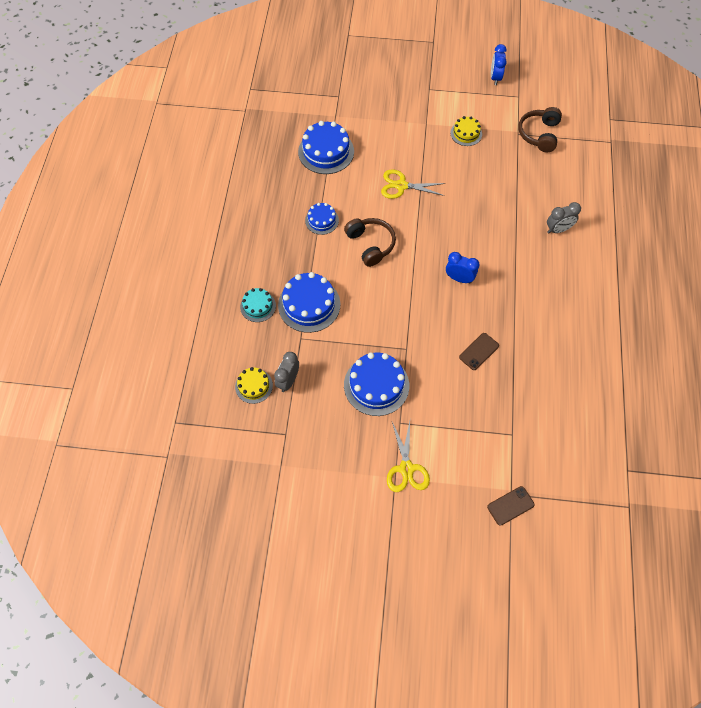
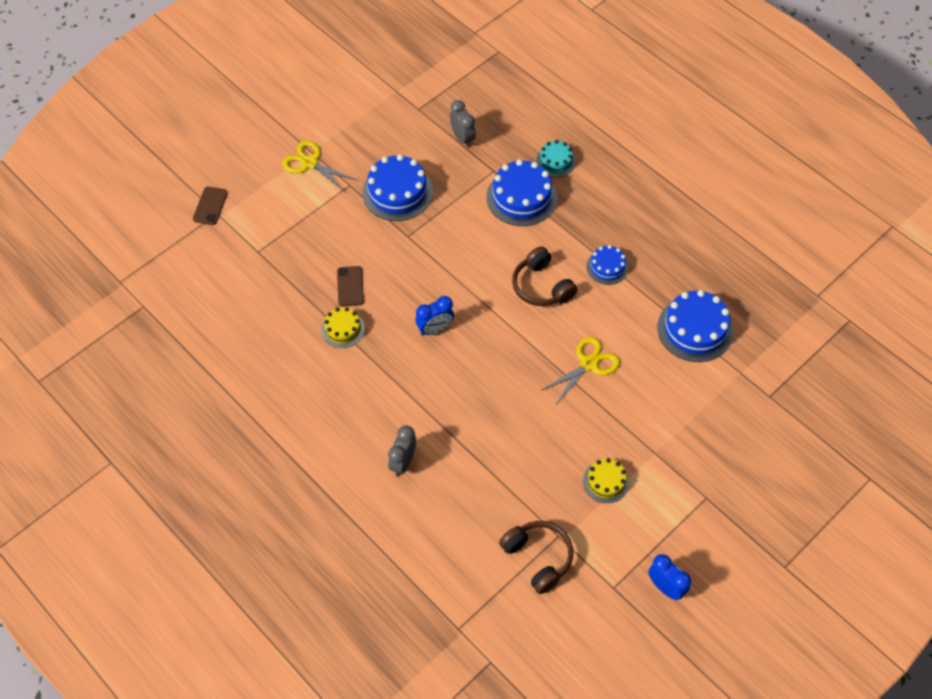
camera: 130 degrees right, 5 degrees down
yellow cake [235,367,273,404] -> yellow cake moved to [321,307,365,348]
brown headphones [344,218,396,267] -> brown headphones turned 45 degrees clockwise [512,247,578,306]

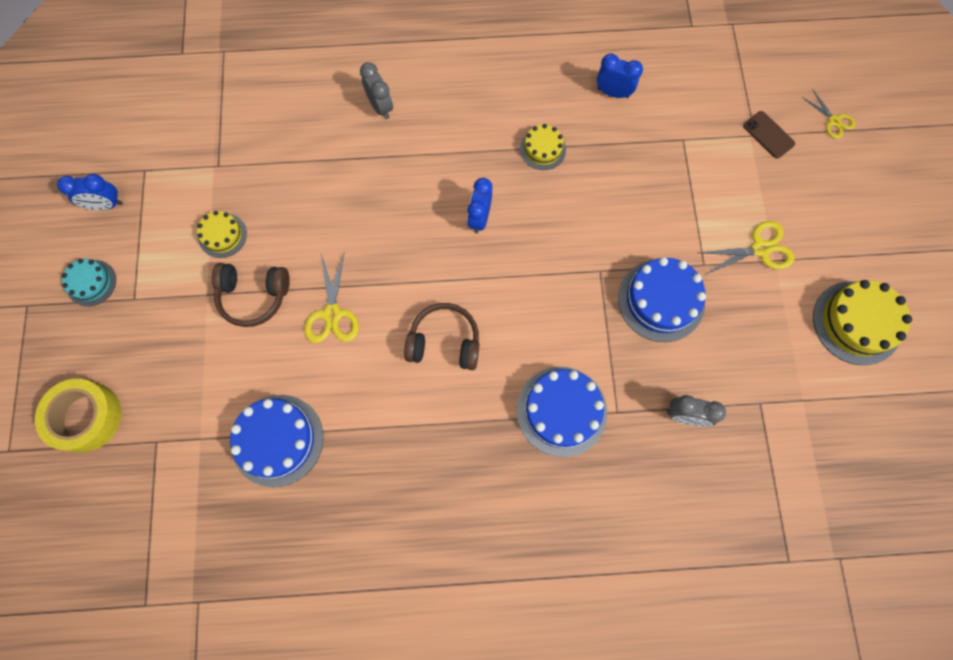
camera: 130 degrees right, 15 degrees up
brown phone [337,266,364,307] -> none
brown headphones [499,521,573,594] -> brown headphones moved to [212,263,290,327]
turquoise cake [536,140,576,177] -> turquoise cake moved to [62,259,116,306]
blue cake [586,245,629,285] -> none
none -> yellow tape [35,379,122,453]
none -> blue clock [597,54,643,98]
none -> yellow scissors [802,90,856,139]
none -> yellow cake [813,280,912,365]

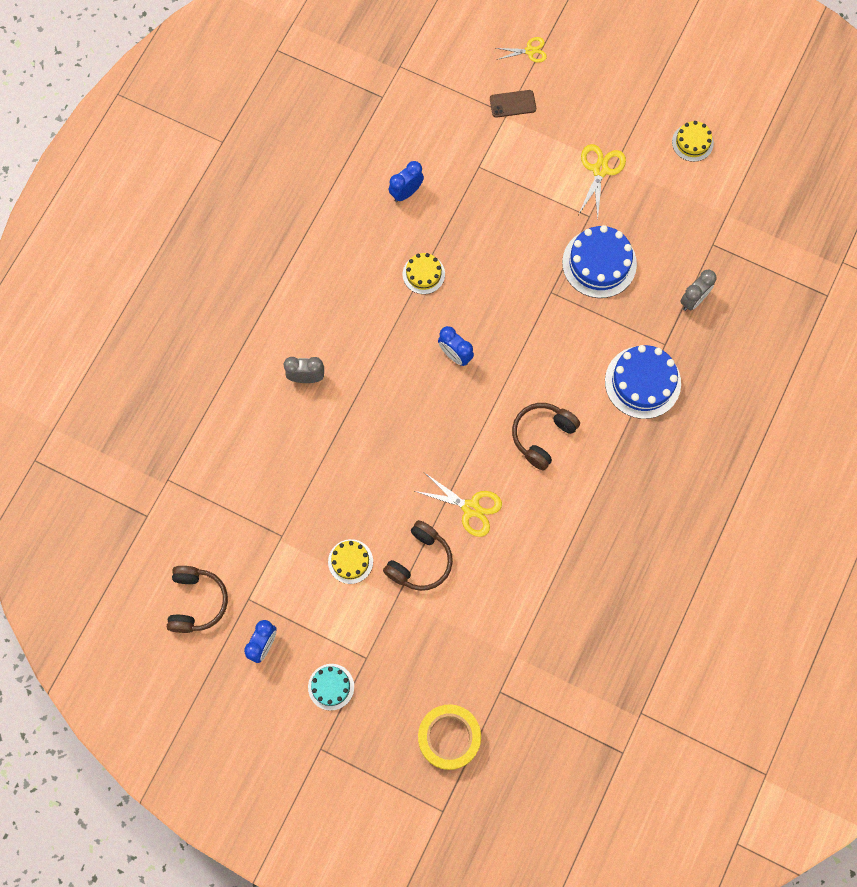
camera: 60 degrees left, 0 degrees up
blue cake [230,395,323,487] -> none
yellow cake [813,280,912,365] -> yellow cake [672,121,714,162], size x0.57
none -> brown headphones [167,566,228,633]

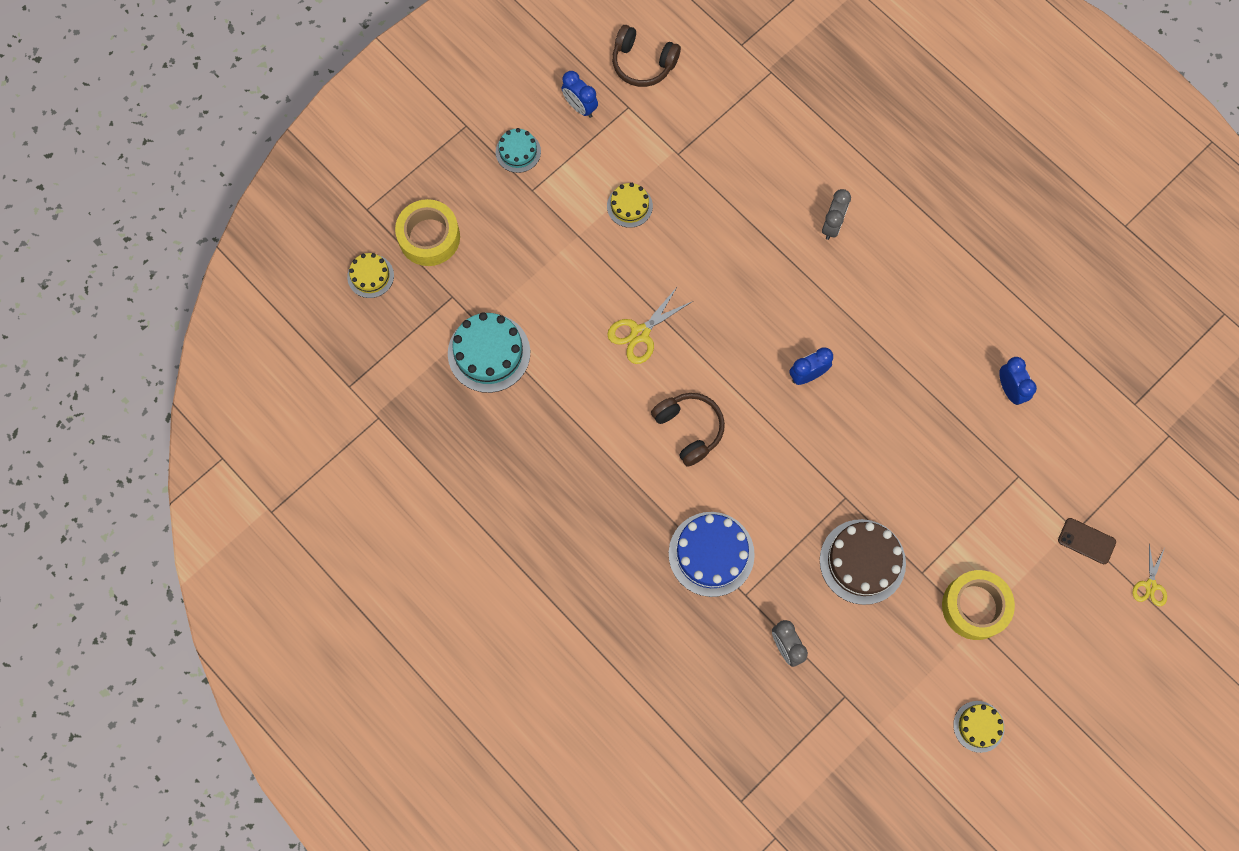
camera: 110 degrees right, 0 degrees up
brown headphones [383,520,453,591] -> none
yellow cake [403,253,445,294] -> yellow cake moved to [347,253,394,298]
brown phone [490,90,536,118] -> brown phone turned 75 degrees counterclockwise [1058,518,1116,564]
blue cake [562,225,637,298] -> brown cake [820,519,906,605]
yellow scissors [578,144,626,219] -> yellow tape [942,570,1015,640]
none -> turquoise cake [448,312,530,393]

